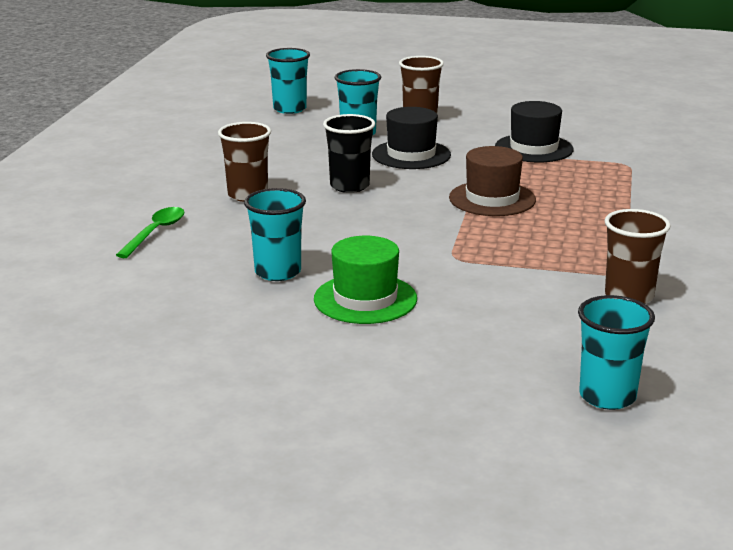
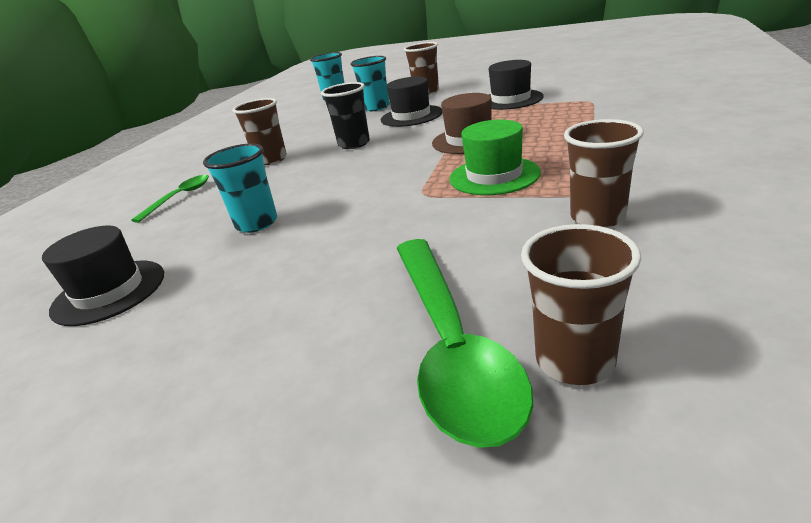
camera: 10 degrees right, 5 degrees up
green hat [314,236,417,324] -> green hat moved to [450,120,541,195]
turquoise cup [578,295,655,410] -> brown cup [521,224,641,385]
none -> black hat [42,226,164,326]
none -> green spoon [397,239,534,448]

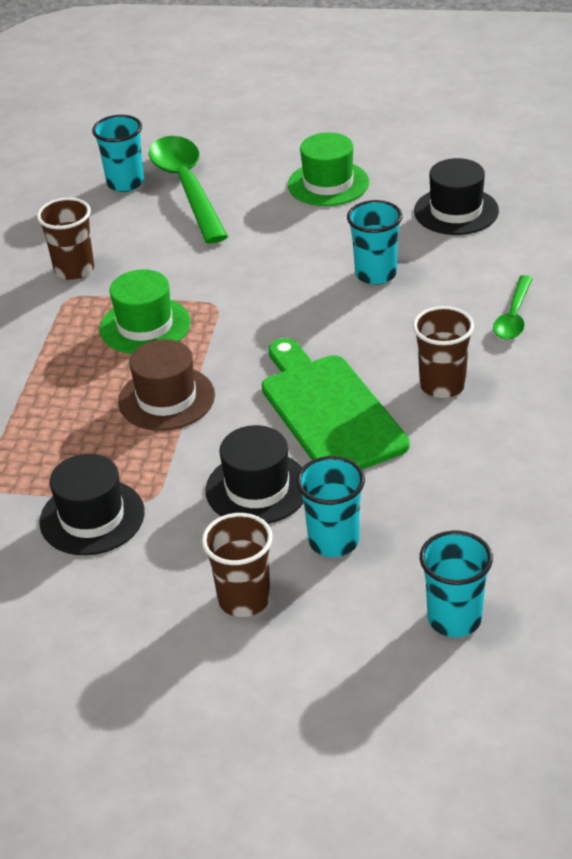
camera: 170 degrees right, 10 degrees up
black cup [321,82,370,149] -> green cutting board [262,338,409,469]
brown cup [521,224,641,385] -> turquoise cup [92,115,144,192]
none -> green hat [288,132,369,206]

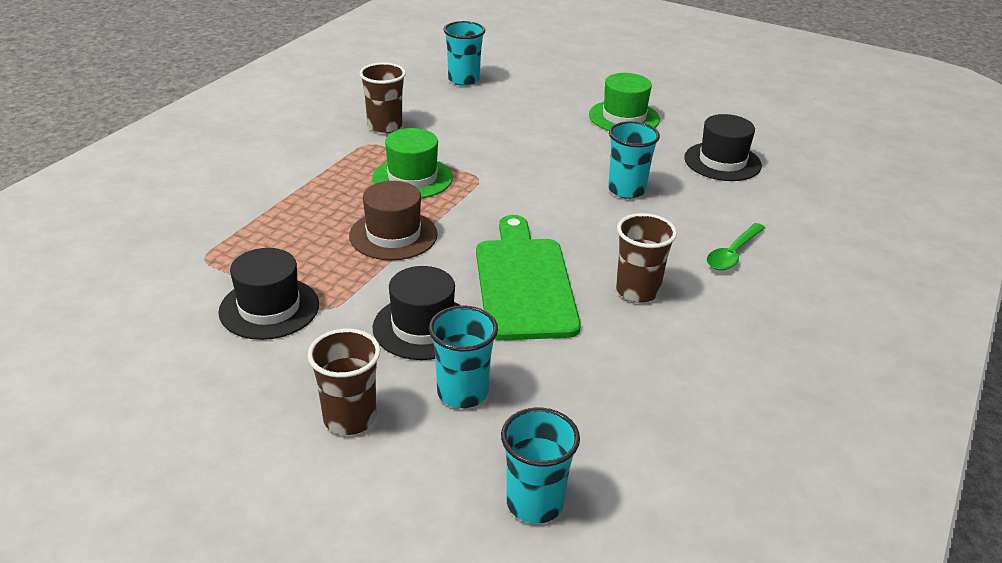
camera: 15 degrees right, 5 degrees down
green spoon [149,136,228,243] -> none

